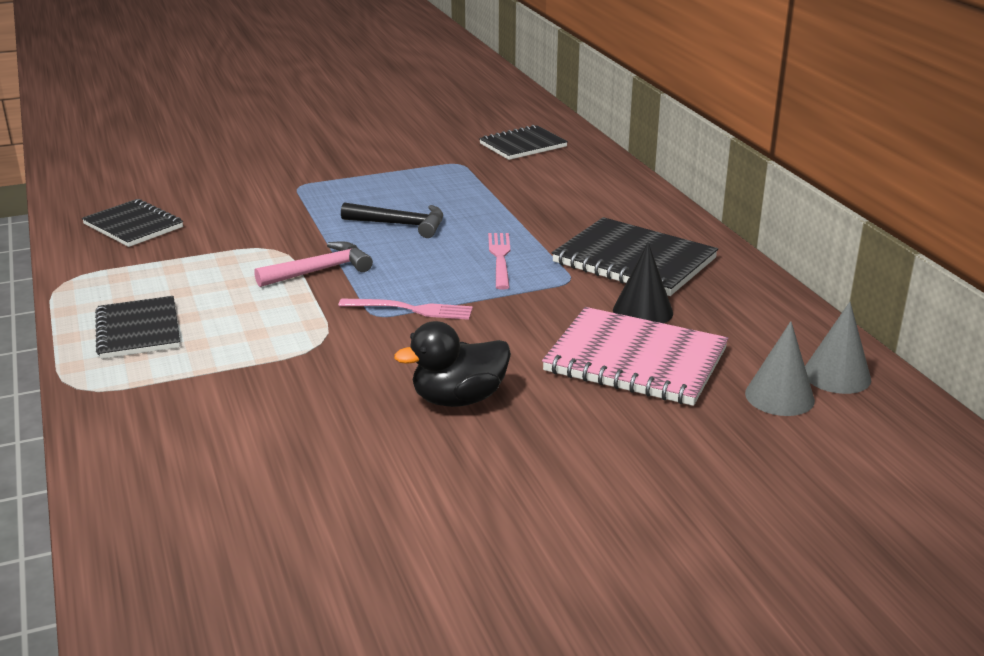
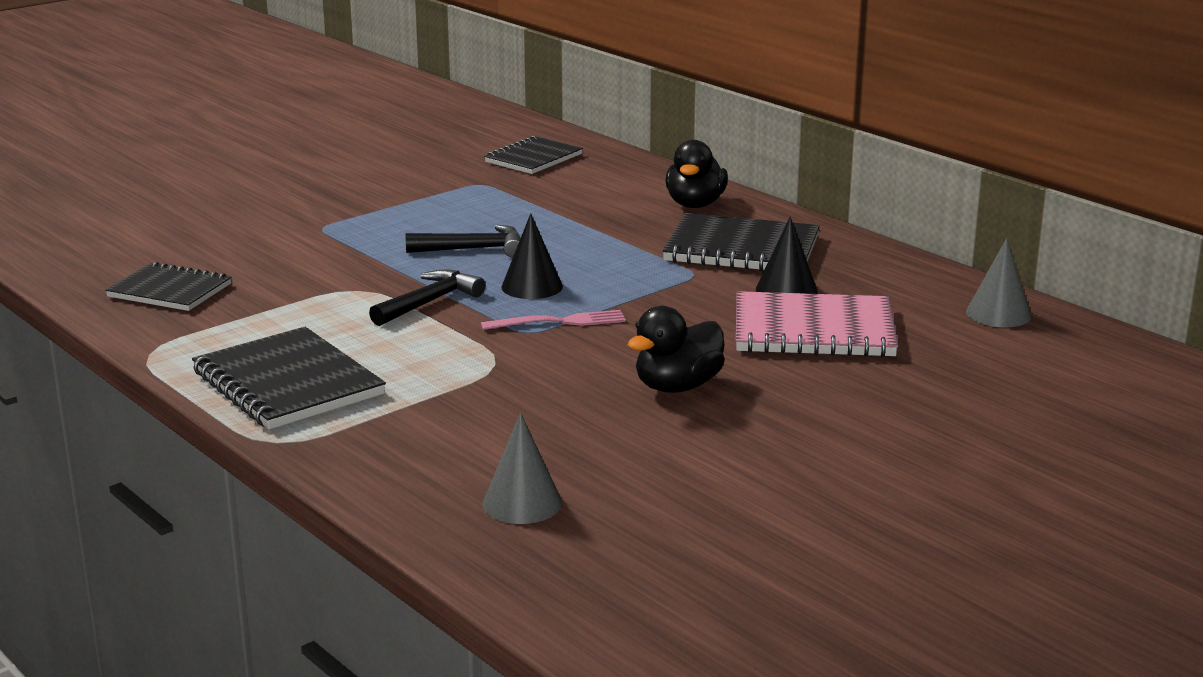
camera: 20 degrees left, 5 degrees down
black notebook [95,296,180,359] -> black notebook [192,327,386,429], size x1.52
pink hammer [254,241,373,287] -> black hammer [369,269,485,326]
pink fork [488,233,510,290] -> none
grey cone [745,321,815,416] -> grey cone moved to [483,413,562,524]
none -> black cone [501,213,563,299]
none -> black duck [665,140,728,208]

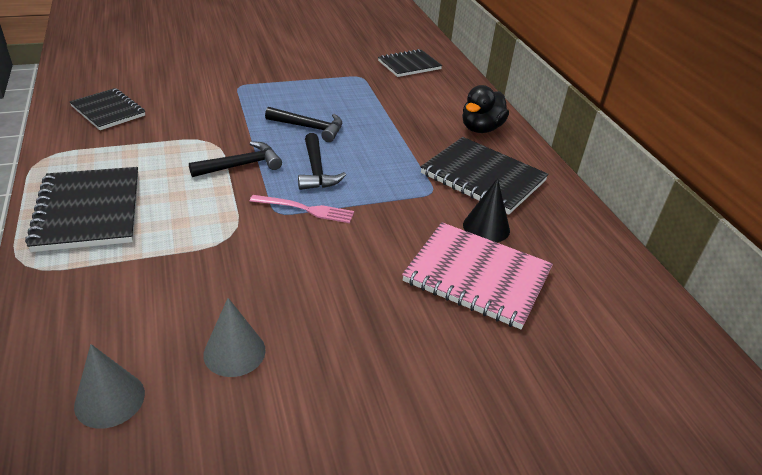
camera: 20 degrees right, 15 degrees up
black cone [501,213,563,299] -> black hammer [298,133,346,190]
black duck [628,306,725,393] -> none
grey cone [966,238,1031,327] -> grey cone moved to [203,298,266,377]

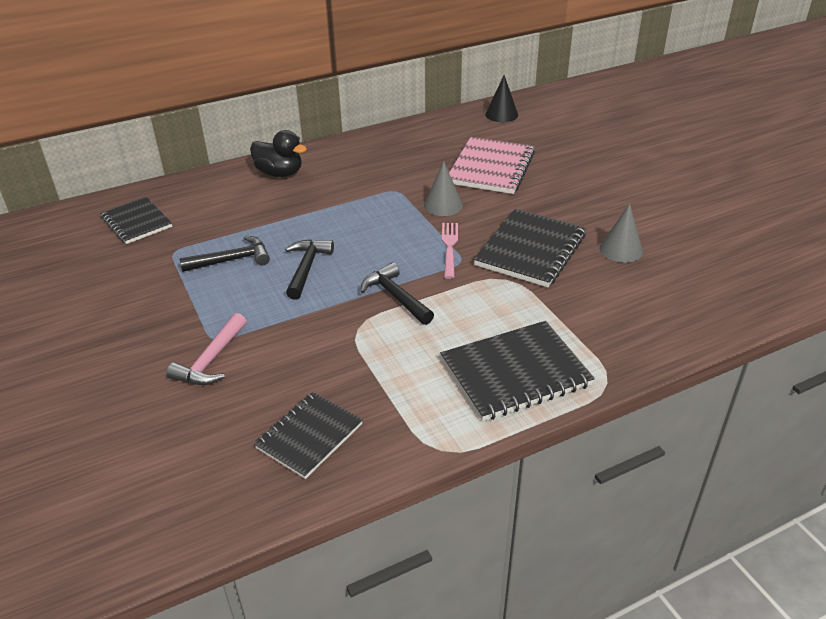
camera: 95 degrees left, 0 degrees up
grey cone [74,344,145,429] -> grey cone moved to [424,161,463,216]
black hammer [298,133,346,190] -> black hammer moved to [179,236,270,272]
black notebook [421,137,549,215] -> black notebook moved to [474,209,586,287]
black cone [463,178,510,242] -> black cone moved to [485,75,518,122]
none -> pink hammer [167,313,247,385]

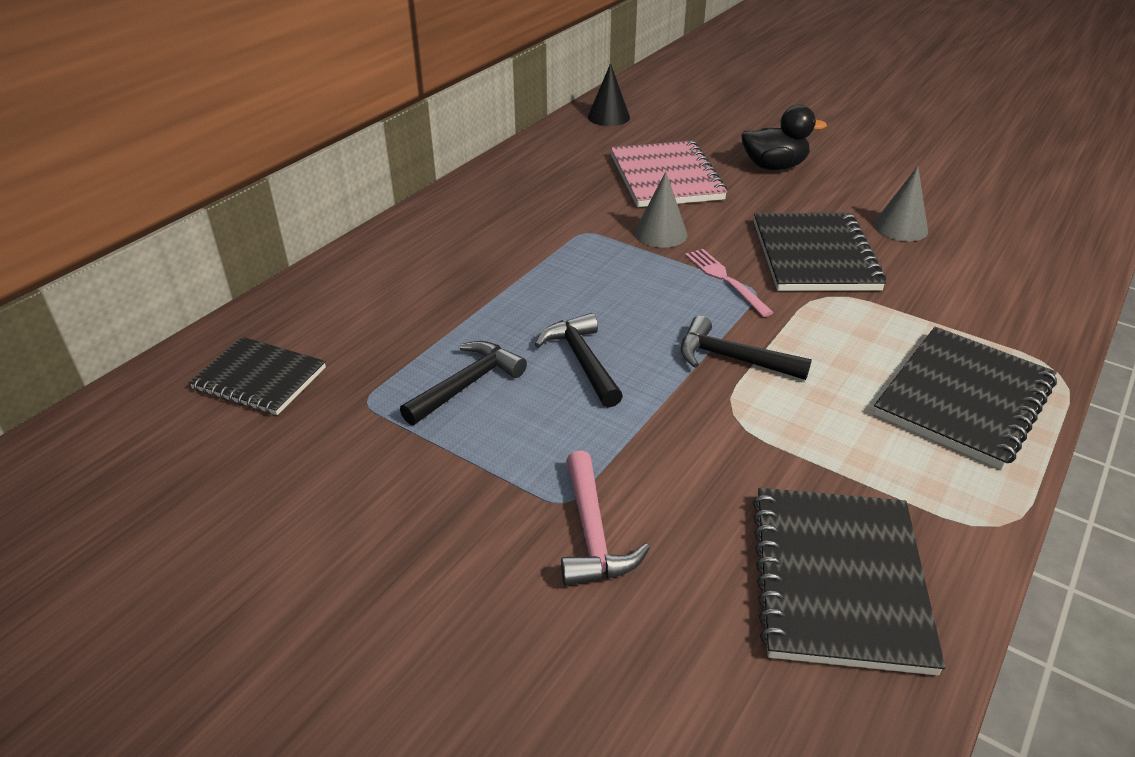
camera: 30 degrees left, 0 degrees up
black duck [250,130,307,177] -> black duck moved to [741,105,827,170]
black notebook [254,392,363,479] -> black notebook [753,488,945,676], size x1.52

